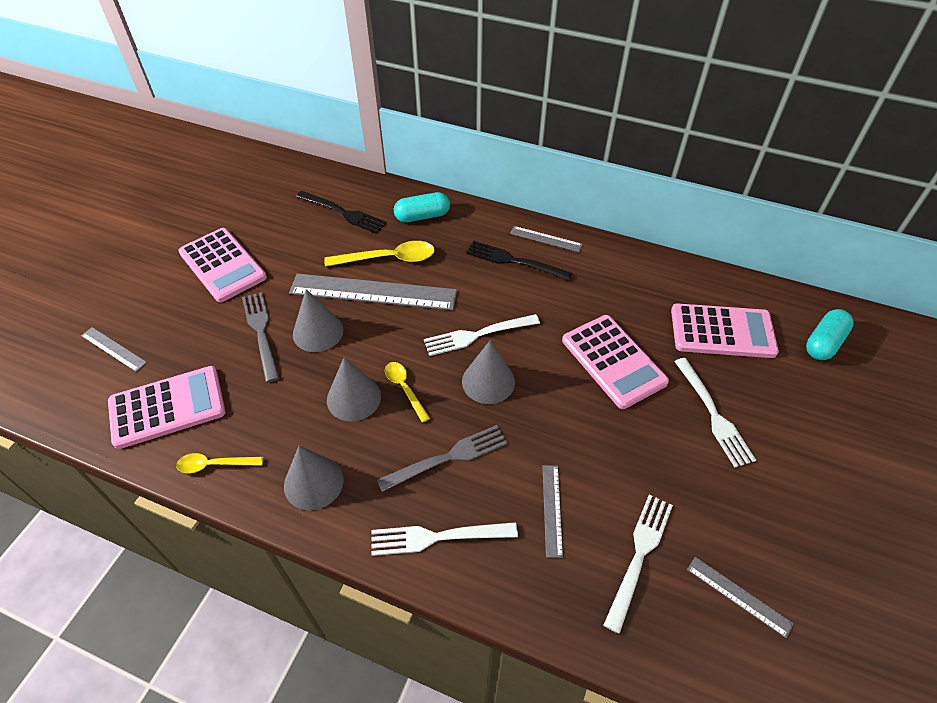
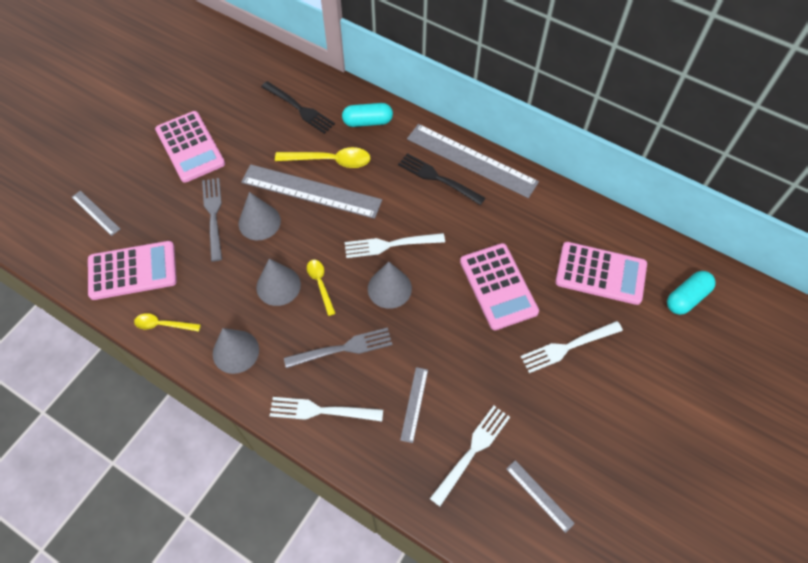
camera: 10 degrees right, 10 degrees up
grey ruler [510,226,583,252] -> grey ruler [407,124,539,198], size x2.14
white fork [674,358,756,467] -> white fork turned 75 degrees clockwise [520,321,623,373]

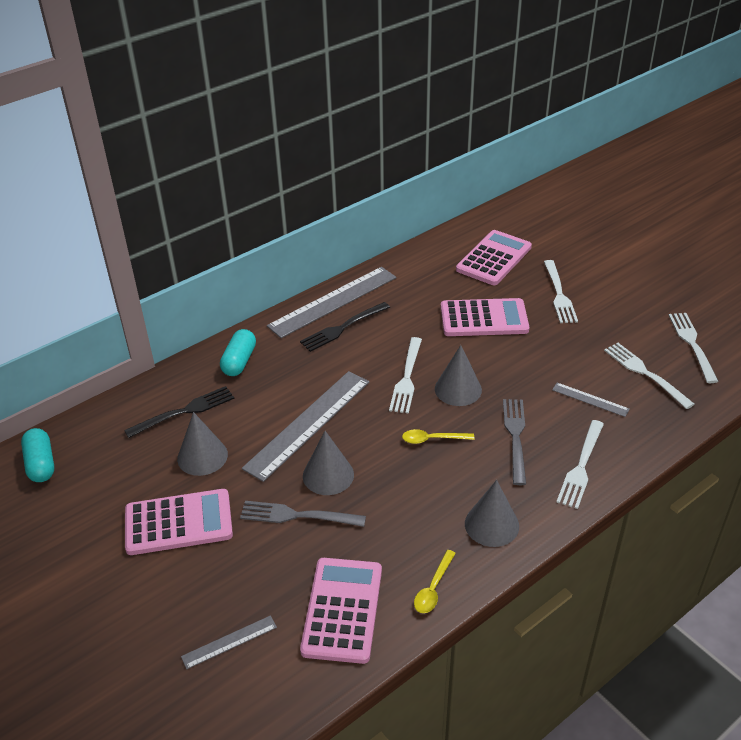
camera: 70 degrees left, 20 degrees down
grey cone [256,259,301,306] -> grey cone moved to [177,412,228,476]
yellow spoon [275,147,371,168] -> none
grey ruler [506,460,575,533] -> white fork [668,313,719,383]
turquoise capsule [667,271,716,315] -> turquoise capsule moved to [21,428,54,482]

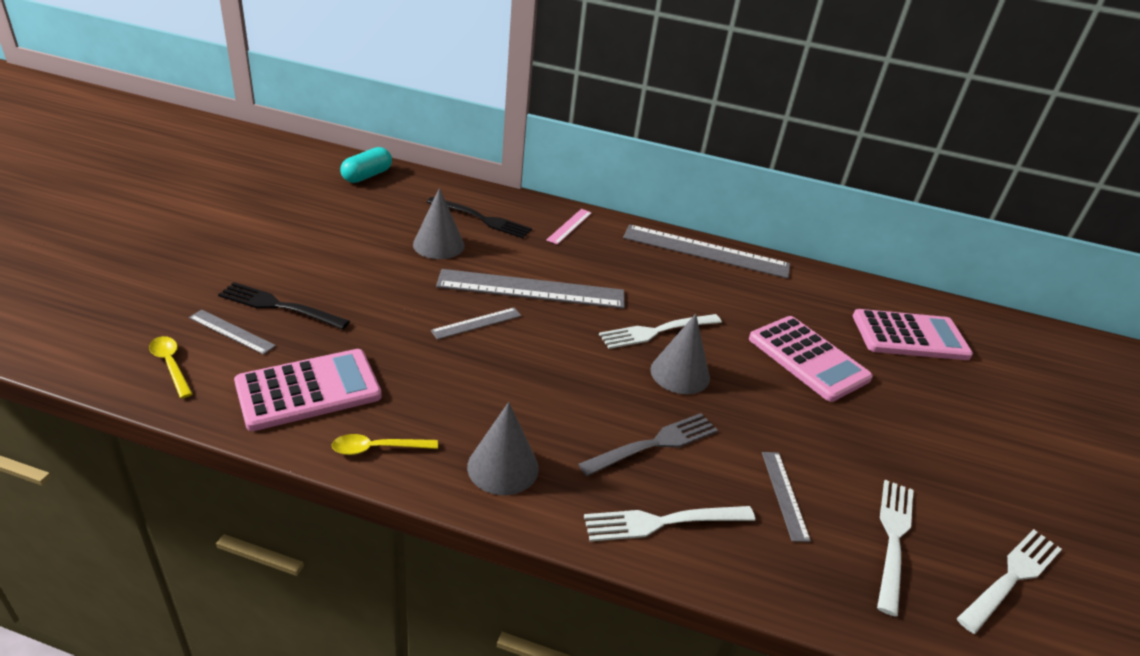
camera: 50 degrees right, 5 degrees down
pink calculator [125,489,233,555] -> none
turquoise capsule [220,329,256,376] -> pink ruler [546,209,592,245]
grey fork [240,501,366,527] -> none
black fork [300,302,390,352] -> black fork moved to [218,282,350,330]
grey cone [303,431,354,495] -> grey ruler [431,307,521,340]
yellow spoon [402,429,474,444] -> yellow spoon moved to [149,336,192,398]
white fork [544,260,578,323] -> none

